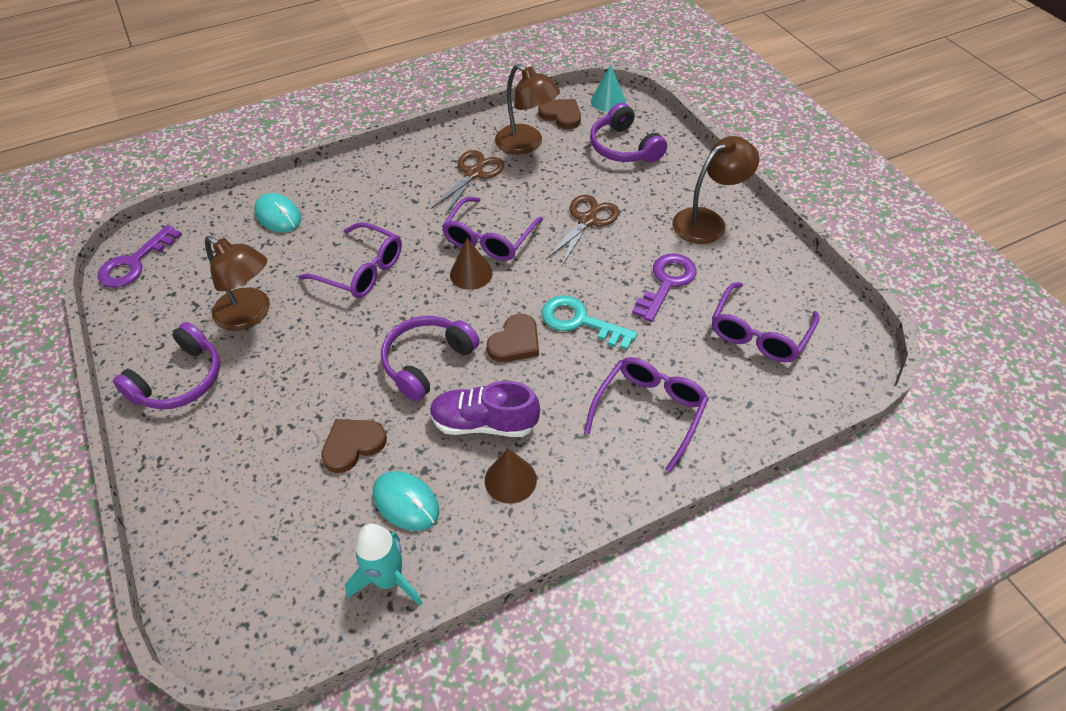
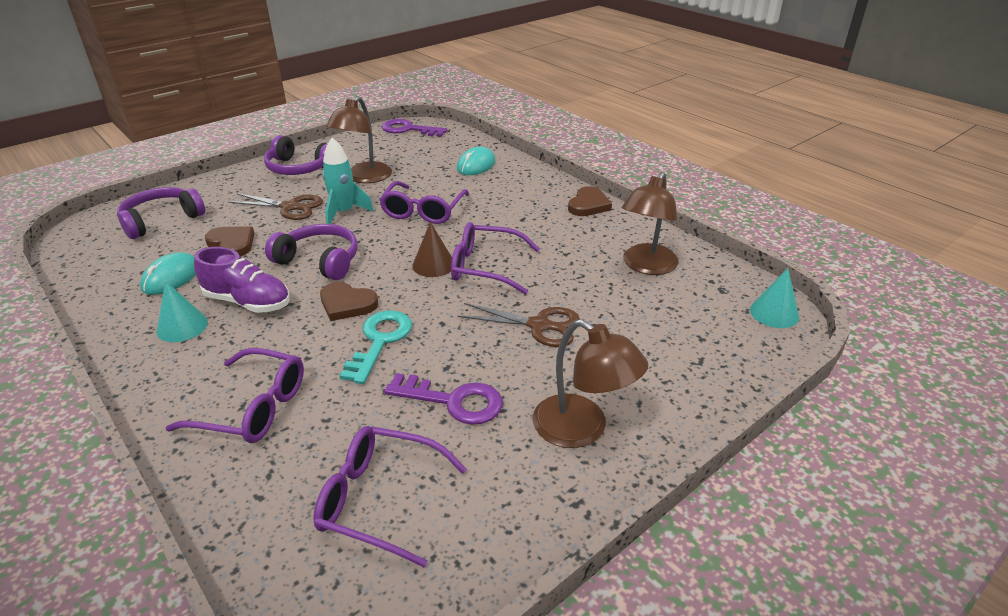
camera: 75 degrees right, 15 degrees down
turquoise rocket [345,524,423,606] -> turquoise rocket moved to [322,138,374,224]
purple shoe [430,381,540,437] -> purple shoe turned 120 degrees clockwise [194,247,290,313]
brown scissors [431,150,504,215] -> brown scissors moved to [228,193,323,220]
brown cone [485,448,537,504] -> turquoise cone [157,281,208,342]
brown heart [538,99,581,129] -> brown heart moved to [568,186,612,216]
purple headphones [590,103,667,163] -> purple headphones moved to [117,187,205,239]

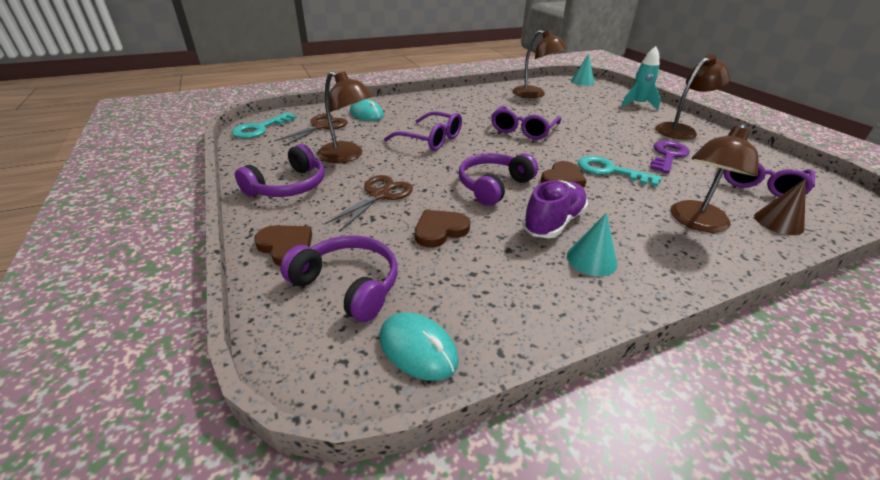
camera: 75 degrees left, 0 degrees up
purple headphones [117,187,205,239] -> purple headphones turned 150 degrees clockwise [280,235,397,322]
turquoise mouse [140,252,196,295] -> turquoise mouse moved to [380,312,459,381]
purple glasses [166,348,304,443] -> brown lamp [670,124,759,232]
turquoise rocket [322,138,374,224] -> turquoise rocket moved to [621,46,661,110]
purple key [382,119,447,137] -> turquoise key [231,112,297,139]
brown cone [412,222,452,277] -> brown cone moved to [754,179,806,235]
brown scissors [458,303,580,347] -> brown scissors moved to [274,114,347,146]
brown heart [568,186,612,216] -> brown heart moved to [254,225,312,266]

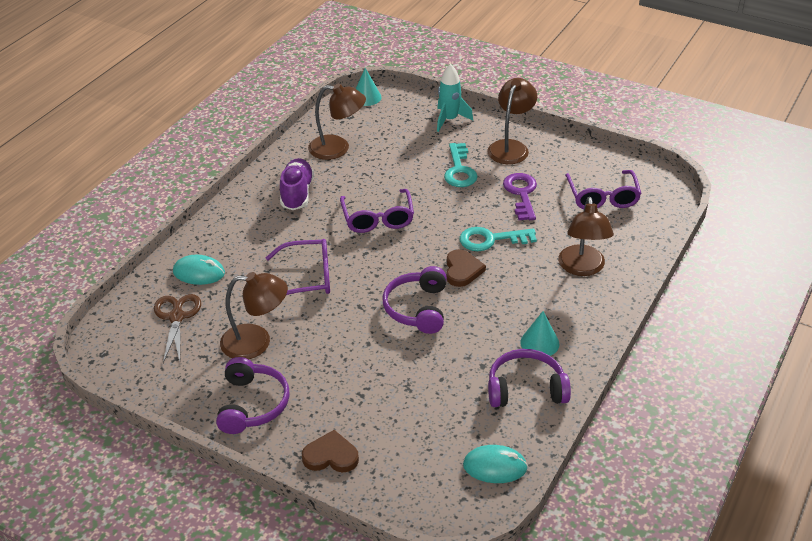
camera: 35 degrees left, 5 degrees up
turquoise key [231,112,297,139] -> turquoise key moved to [444,143,478,187]
purple headphones [280,235,397,322] -> purple headphones moved to [488,349,571,407]
brown scissors [324,175,413,232] -> none
brown heart [415,210,470,248] -> none
purple shoe [522,180,588,238] -> purple shoe moved to [280,158,314,210]
brown cone [754,179,806,235] -> none

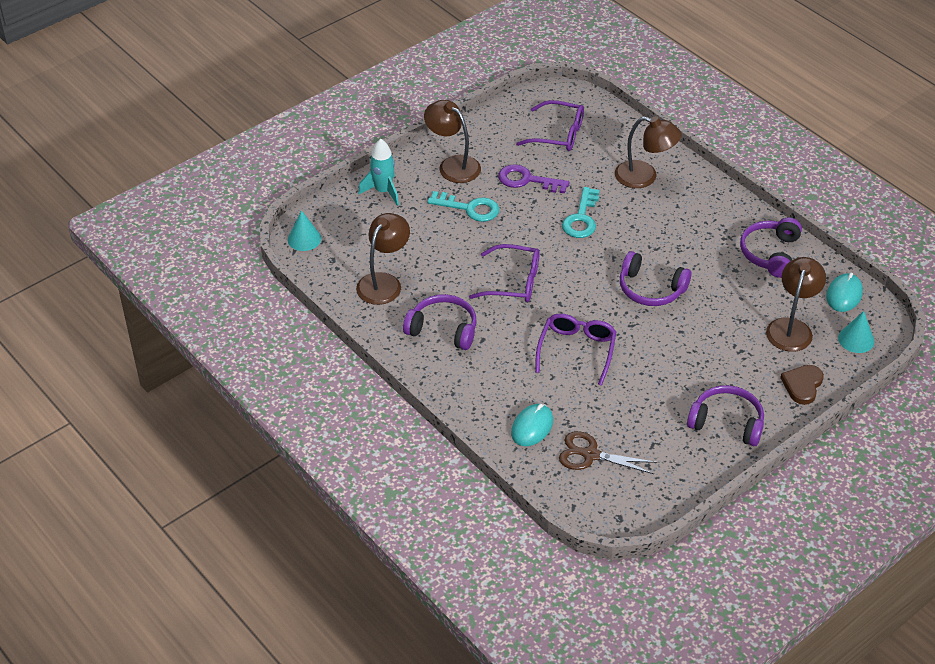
camera: 70 degrees left, 5 degrees up
brown lamp [220,272,288,359] -> brown lamp moved to [766,257,826,352]
purple shoe [280,158,314,210] -> purple headphones [403,294,477,350]
brown heart [446,249,486,287] -> none
turquoise cone [520,311,559,356] -> turquoise cone moved to [838,311,874,353]

